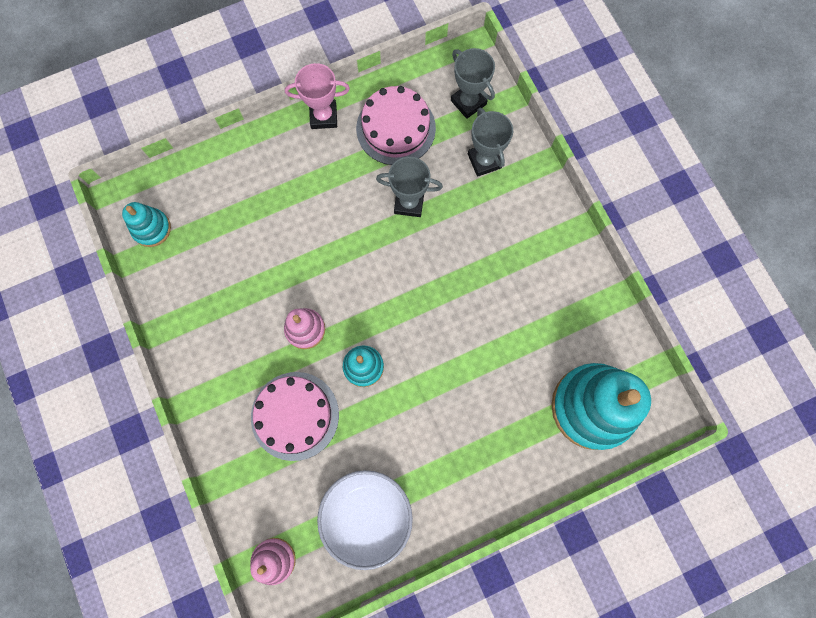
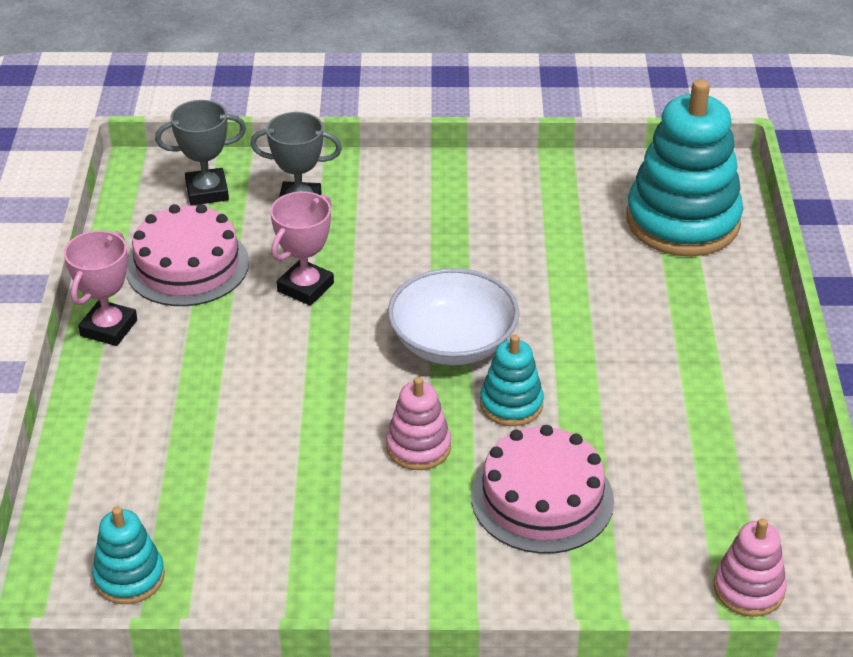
camera: 65 degrees left, 35 degrees down
white bowl [317,470,413,570] -> white bowl moved to [388,268,519,365]
grey trophy [376,157,443,217] -> pink trophy [270,191,334,306]

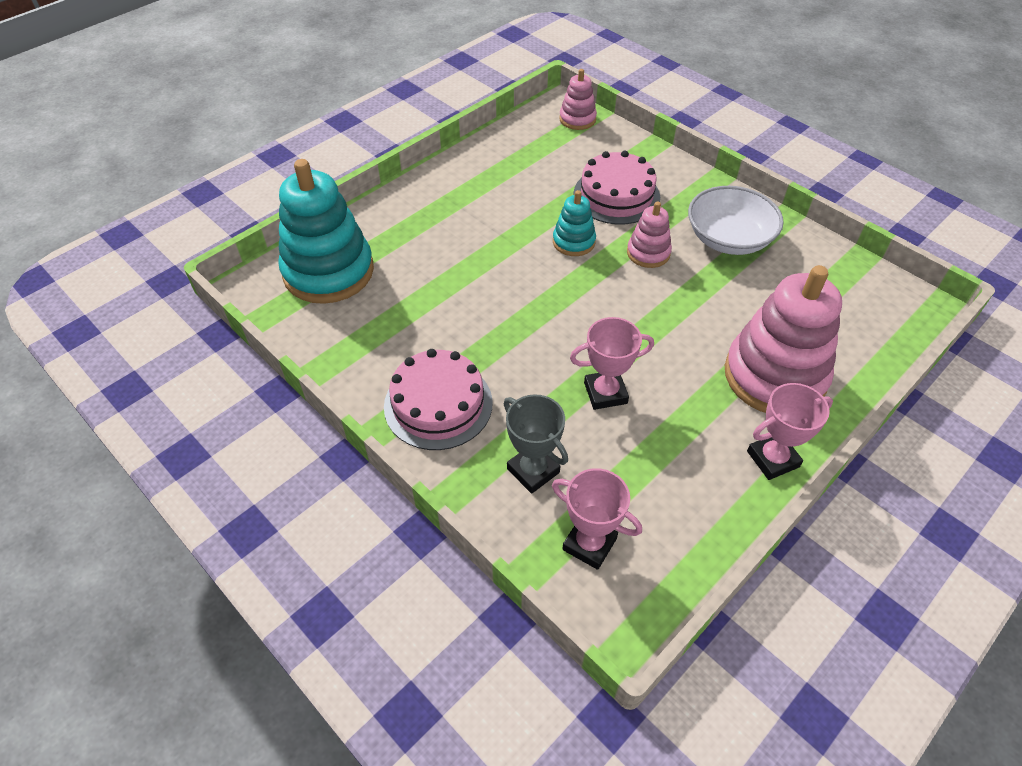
camera: 135 degrees left, 10 degrees up
turquoise stacking toy [92,506,165,604] -> none
pink cake [126,204,249,306] -> pink cake moved to [384,349,493,450]
grey trophy [155,100,246,206] -> pink trophy [552,468,642,570]
white bowl [388,268,519,365] -> white bowl moved to [688,186,784,255]
none -> pink stacking toy [725,265,842,413]

